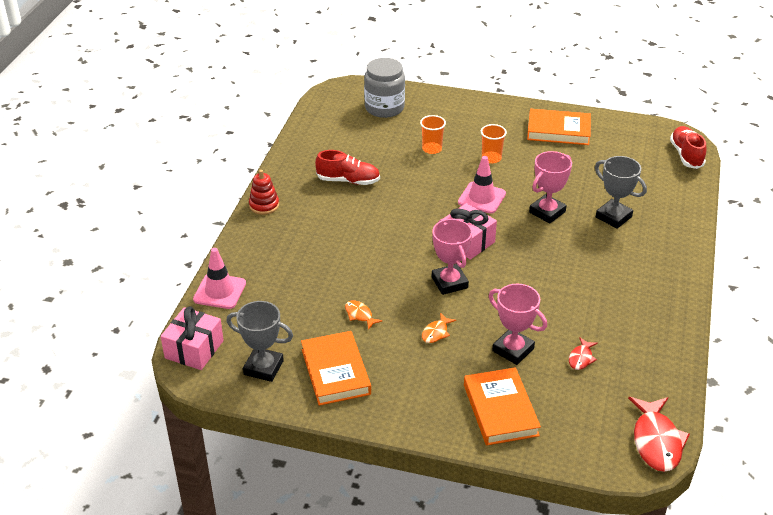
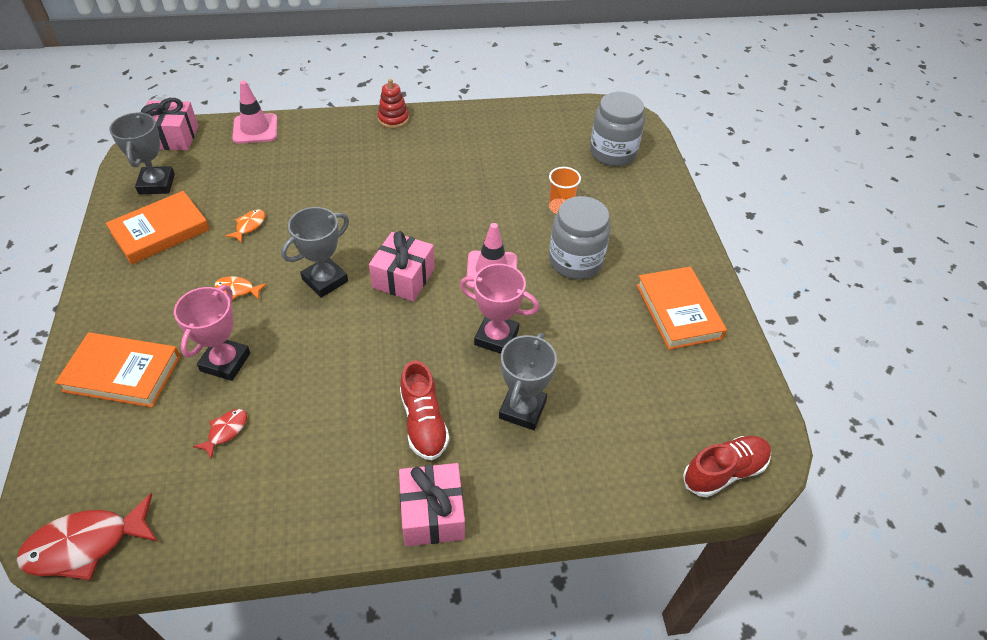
camera: 65 degrees right, 10 degrees up
red shoe [315,150,380,185] -> red shoe moved to [400,361,449,460]
pink trophy [432,219,472,295] -> grey trophy [281,207,349,298]
orange book [464,367,541,446] -> orange book turned 45 degrees clockwise [55,332,180,408]
orange cup [481,124,507,163] -> grey jar [549,196,611,279]
red fish [569,337,598,370] -> red fish turned 120 degrees clockwise [193,409,247,459]
none -> pink gift [399,463,465,546]

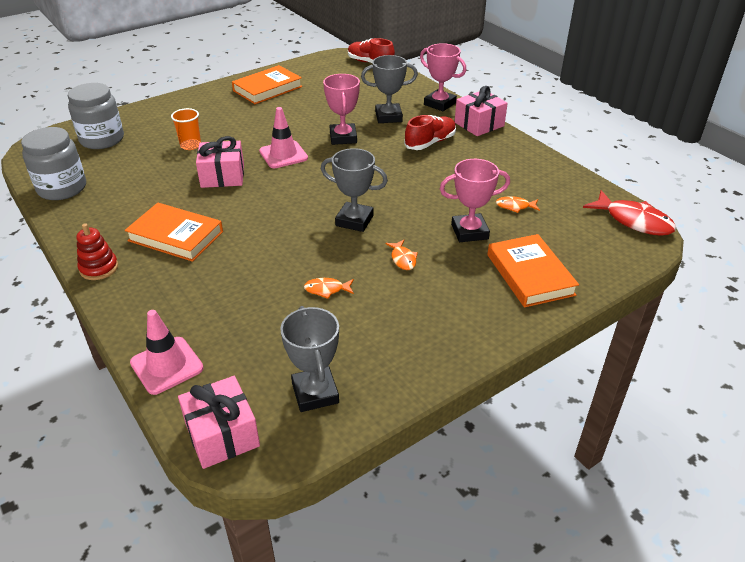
camera: 115 degrees left, 10 degrees down
orange book [106,191,210,264] -> orange book moved to [125,203,223,262]
grey trophy [109,112,175,194] -> grey trophy turned 75 degrees counterclockwise [280,306,339,412]
red fish [193,409,247,459] -> orange fish [496,196,540,213]
pink gift [369,231,435,302] -> pink gift moved to [196,136,244,188]
grey jar [549,196,611,279] -> grey jar moved to [21,127,86,200]
none -> pink trophy [420,43,466,111]

